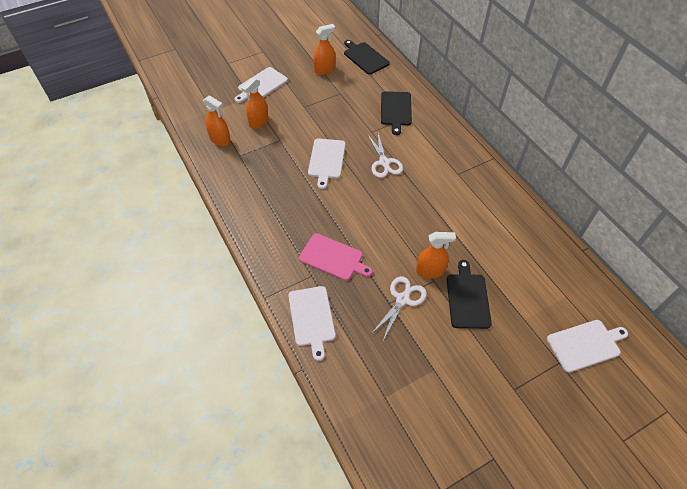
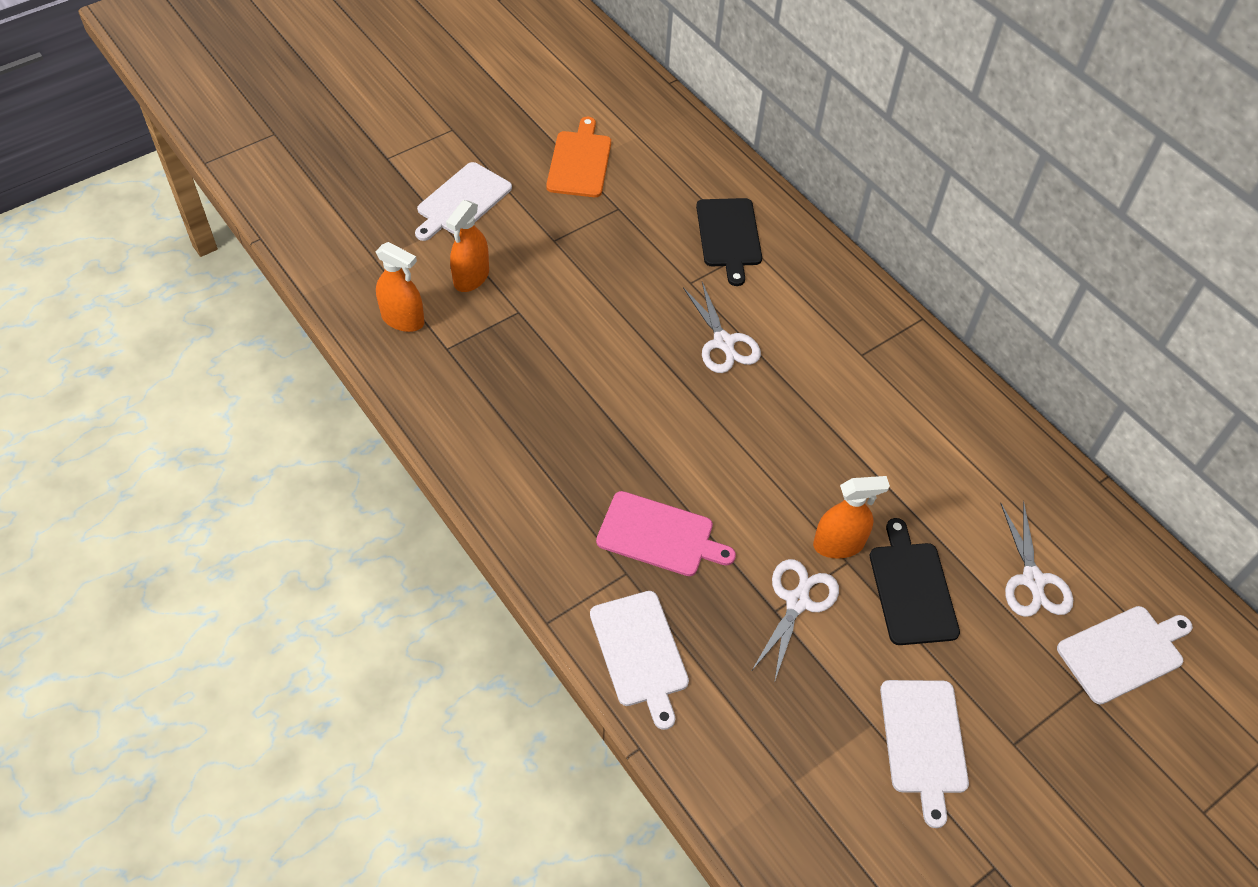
camera: 10 degrees left, 0 degrees up
white cutting board [308,138,346,189] -> white cutting board moved to [880,680,969,828]
orange spray bottle [314,24,335,75] -> orange cutting board [546,117,611,197]
black cutting board [344,40,390,75] -> none
none -> white scissors [1000,501,1073,617]

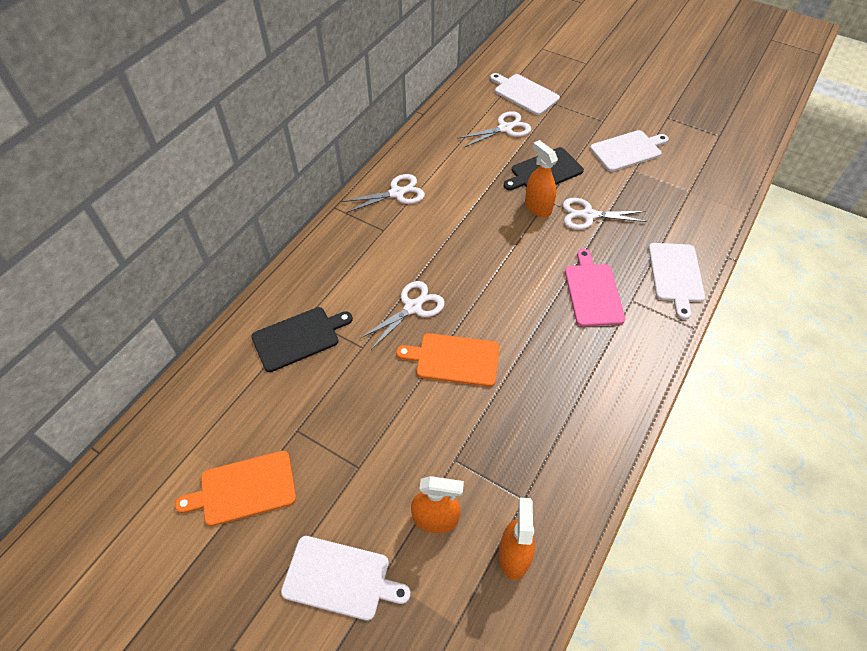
camera: 110 degrees left, 0 degrees up
white cutting board [590,591,689,730] -> white cutting board turned 135 degrees clockwise [648,243,705,320]
none -> white scissors [341,174,425,213]
none -> orange cutting board [396,333,500,387]

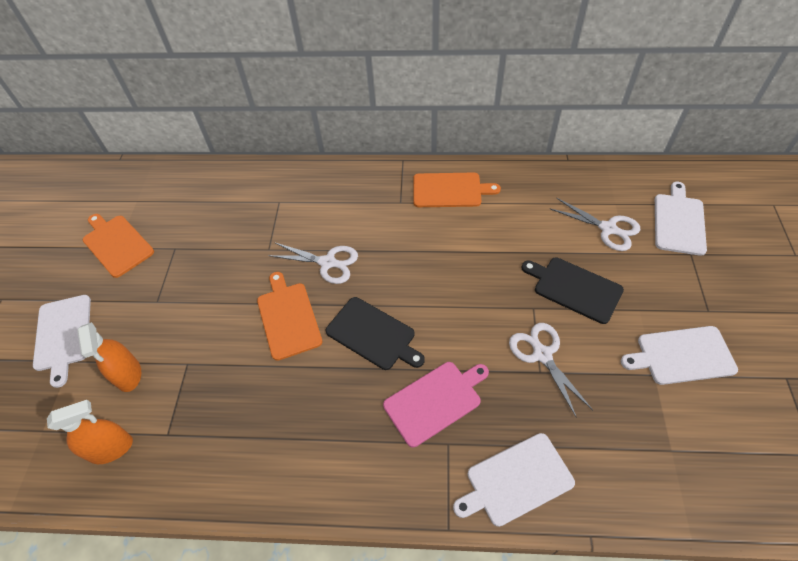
camera: 65 degrees right, 0 degrees up
black cutting board [251,307,353,372] -> black cutting board moved to [326,297,425,370]
white scissors [341,174,425,213] -> orange cutting board [413,173,501,207]
orange spray bottle [525,140,558,217] -> none
white cutting board [590,130,669,172] -> white cutting board turned 135 degrees clockwise [621,326,738,385]

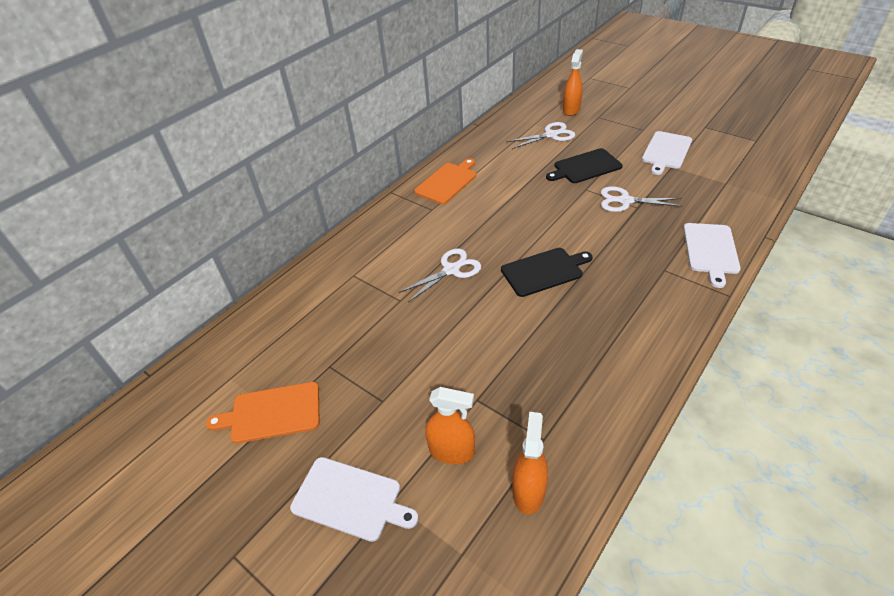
camera: 55 degrees left, 10 degrees down
orange cutting board [257,272,322,361] -> none
pink cutting board [383,362,489,447] -> none
white cutting board [655,182,707,256] -> orange spray bottle [563,49,583,116]

